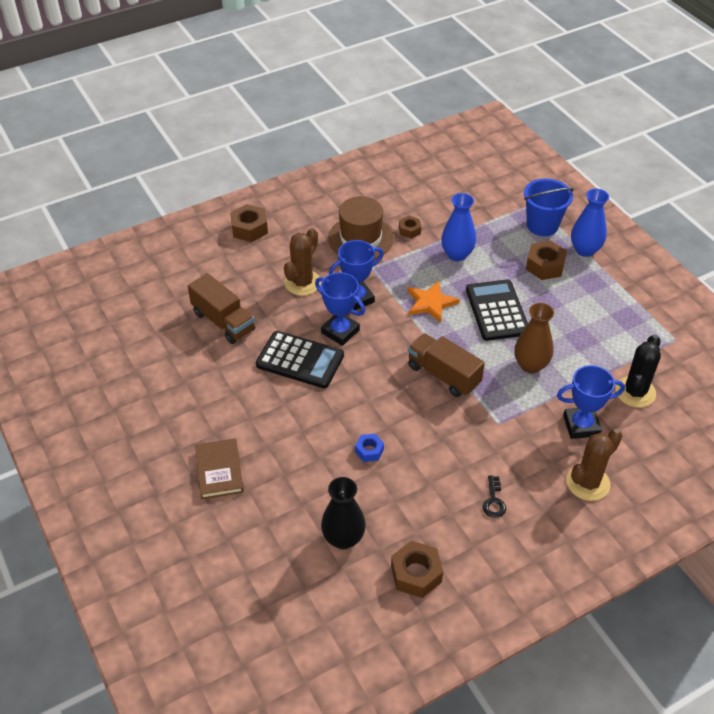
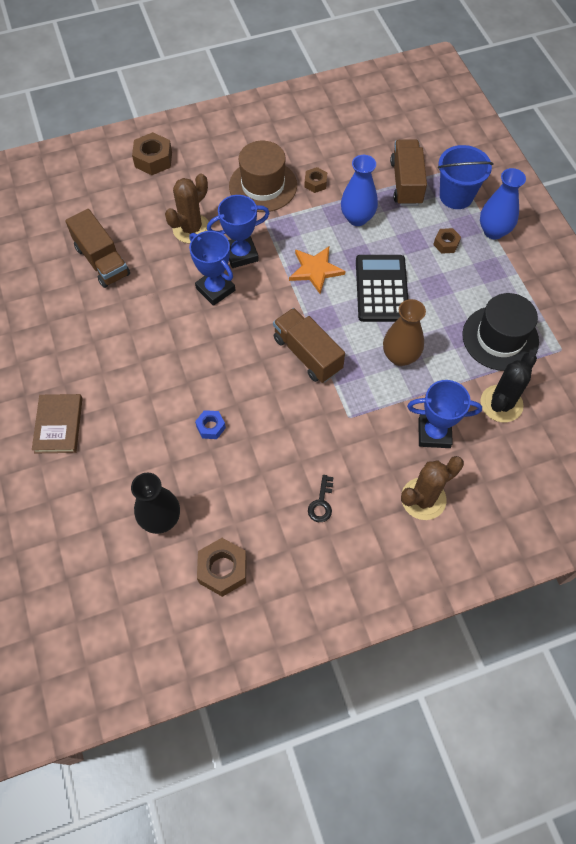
camera: 10 degrees right, 15 degrees up
black calculator [256,331,344,388] -> none
brown nut [526,241,567,280] -> brown nut [433,228,461,254], size x0.60
none -> brown truck [390,140,427,206]
none -> black hat [462,293,539,371]

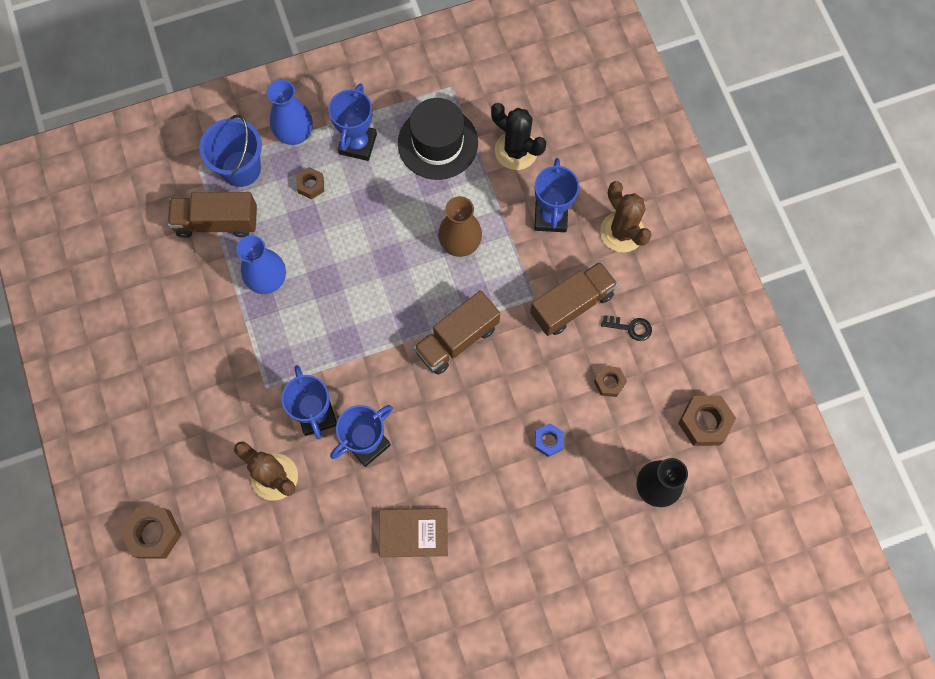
camera: 90 degrees left, 10 degrees up
brown book [32,394,83,453] -> brown book moved to [379,508,448,557]
brown truck [65,209,130,288] -> brown truck moved to [530,262,618,336]
brown hat [229,141,297,212] -> none
orange star [289,247,345,294] -> none
brown nut [304,167,327,193] -> brown nut moved to [594,366,627,397]
black calculator [356,255,408,322] -> none
none -> blue trophy [328,84,377,161]

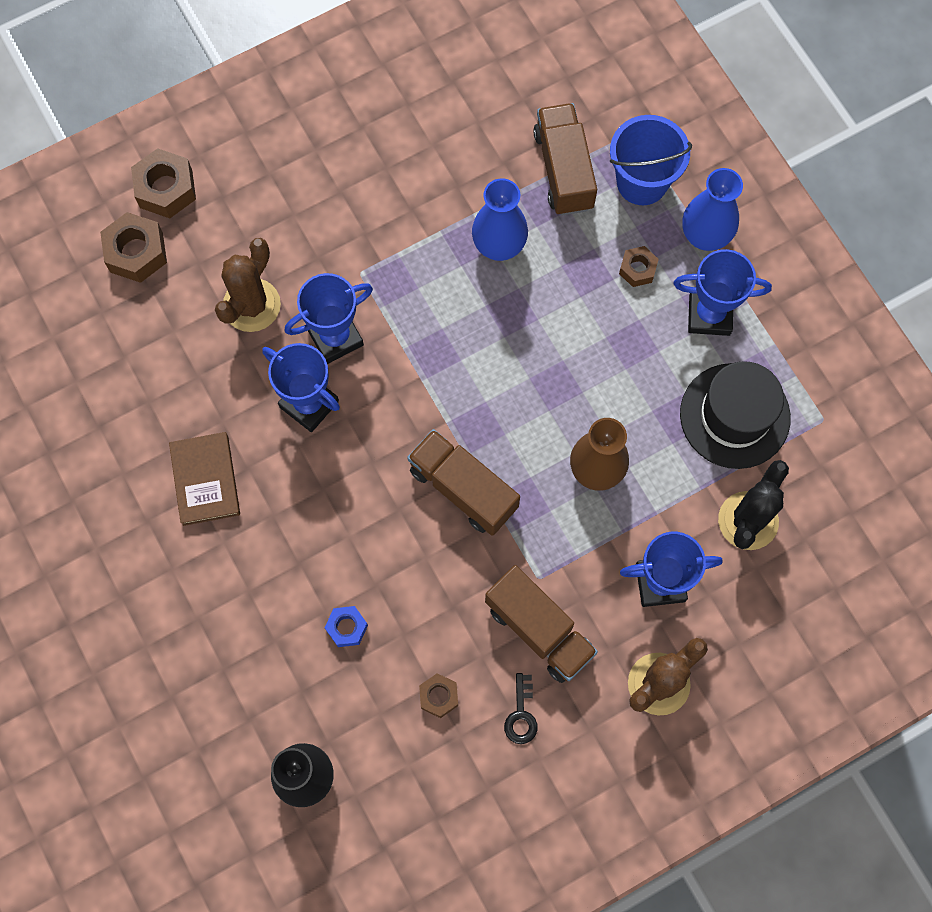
camera: 80 degrees right, 0 degrees up
brown nut [678,396,736,446] -> brown nut moved to [100,212,167,283]

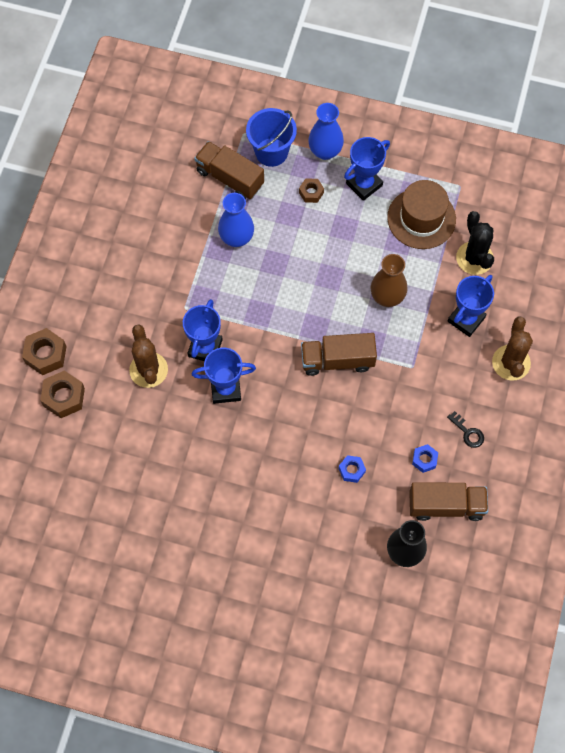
camera: 45 degrees left, 5 degrees down
brown book [169,432,240,526] -> none
brown nut [419,673,458,718] -> blue nut [412,444,438,473]
brown truck [485,565,598,683] -> brown truck moved to [409,482,488,521]
black hat [680,361,791,469] -> brown hat [387,180,456,249]

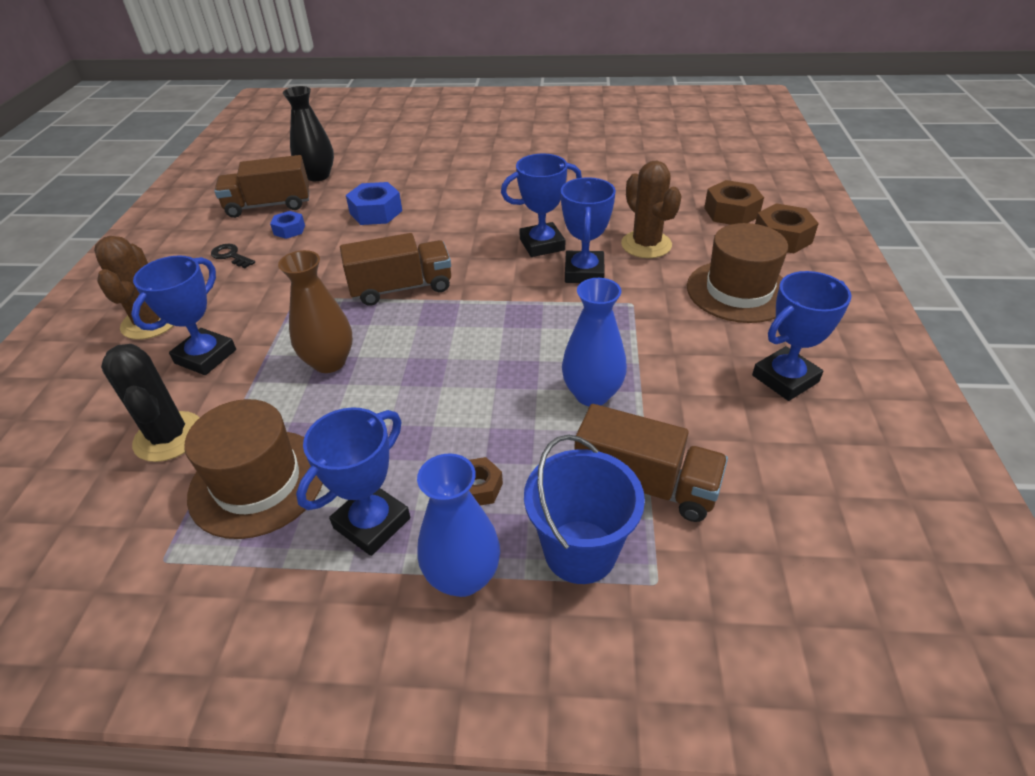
camera: 170 degrees right, 25 degrees down
blue nut [339,455,366,483] -> blue nut [346,182,402,225], size x1.68
none -> brown hat [687,223,788,323]
none -> blue trophy [752,271,852,401]

